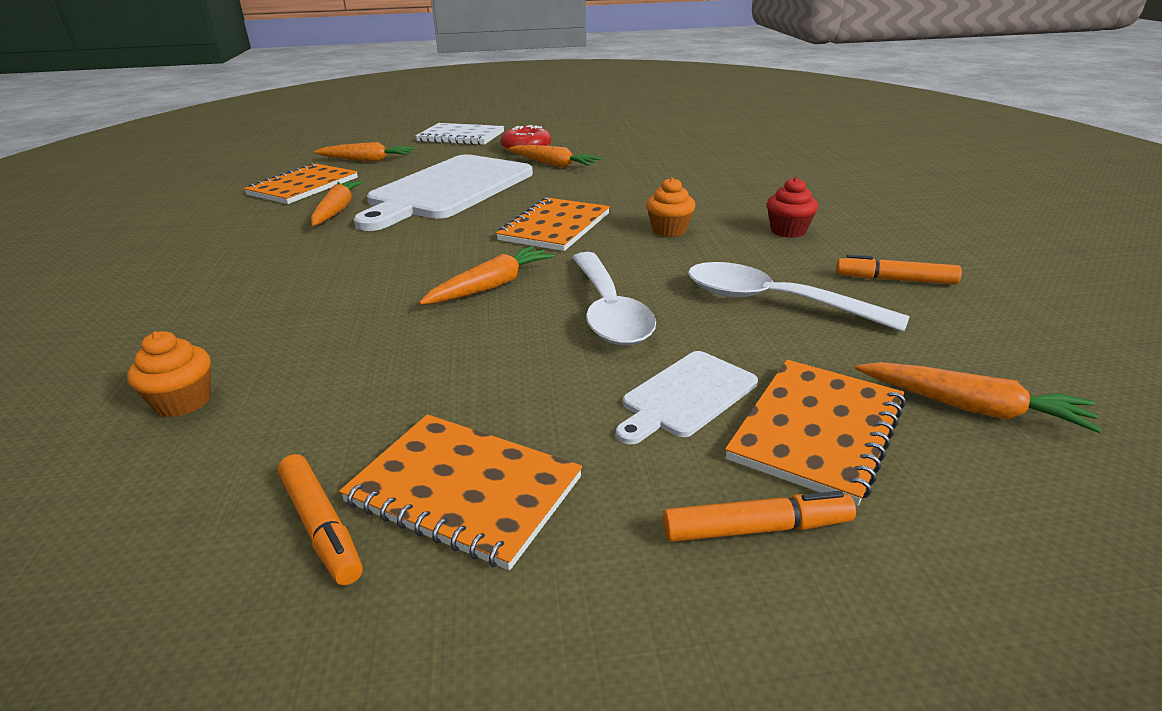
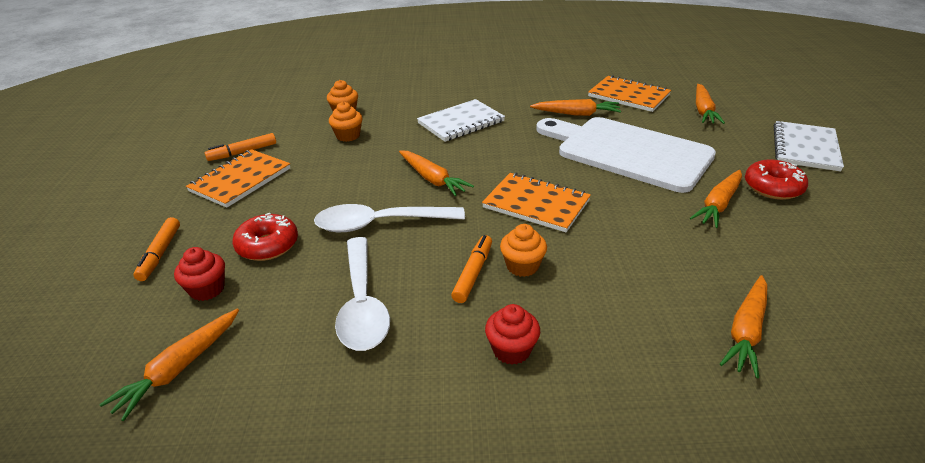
camera: 95 degrees right, 5 degrees up
white cutting board [616,351,758,444] -> red donut [232,213,298,261]
white spoon [688,262,910,332] -> white spoon turned 135 degrees clockwise [335,237,390,351]
orange notebook [725,360,906,506] -> red cupcake [174,247,225,301]
orange marker [836,255,962,285] -> orange marker moved to [451,235,492,303]
none -> orange cupcake [329,102,362,142]
none -> white notebook [417,99,505,142]
none -> orange carrot [720,275,767,378]

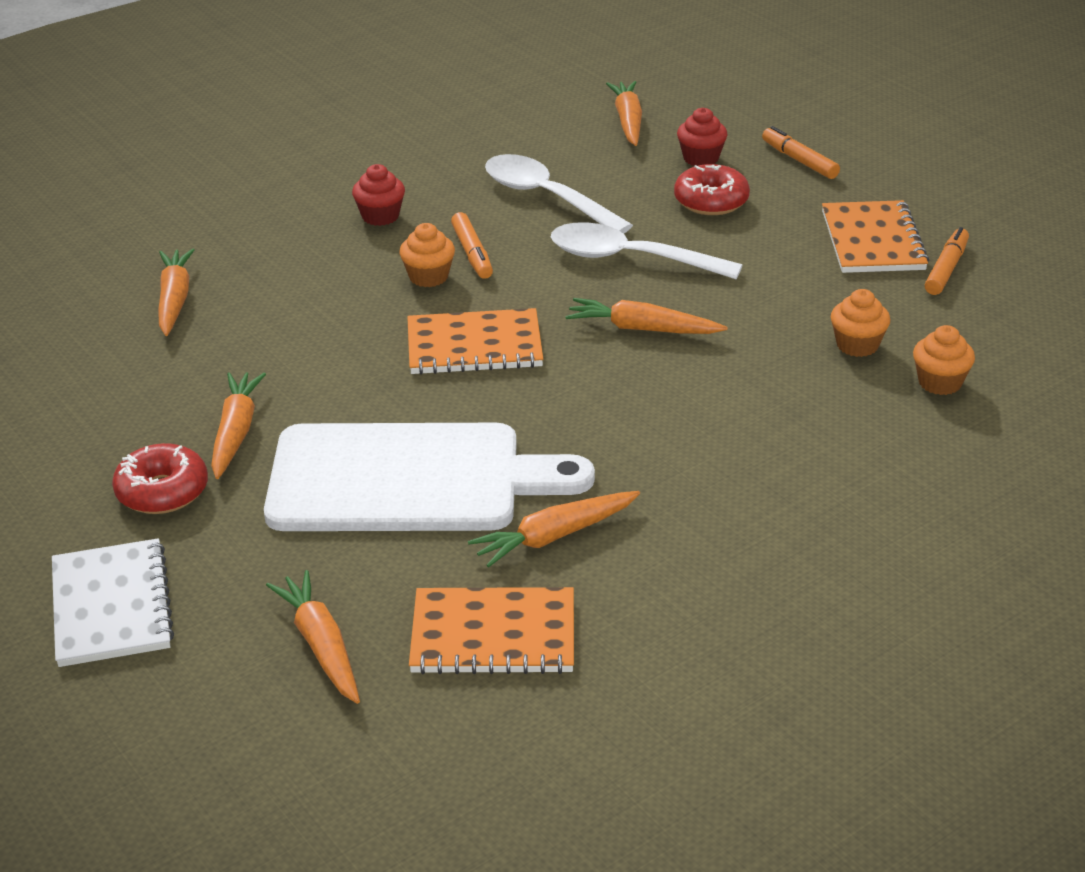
camera: 145 degrees right, 0 degrees up
white spoon [314,204,465,232] -> white spoon turned 120 degrees counterclockwise [551,222,743,279]
white notebook [417,99,505,142] -> none

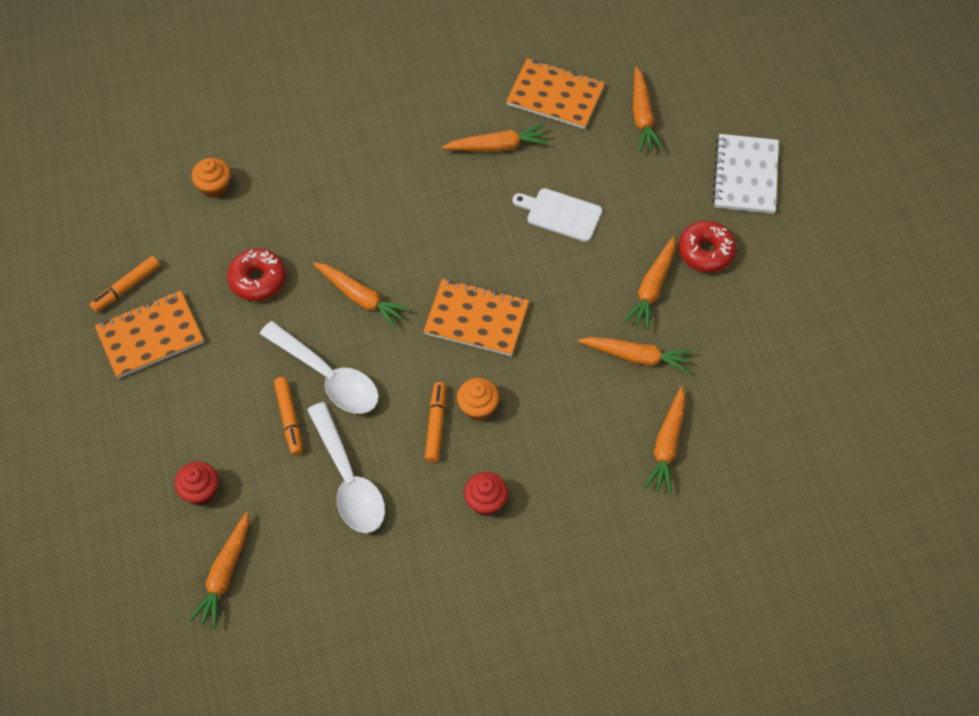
camera: 160 degrees left, 25 degrees up
white cutting board [264,423,595,531] -> white cutting board [513,188,602,242], size x0.45
red donut [674,164,750,215] -> red donut moved to [227,248,286,301]
orange marker [762,126,840,179] -> orange marker moved to [274,377,303,455]
orange notebook [822,200,929,273] -> orange notebook turned 45 degrees clockwise [95,290,204,378]
orange cupcake [831,289,890,357] -> none
none -> orange carrot [578,337,693,374]

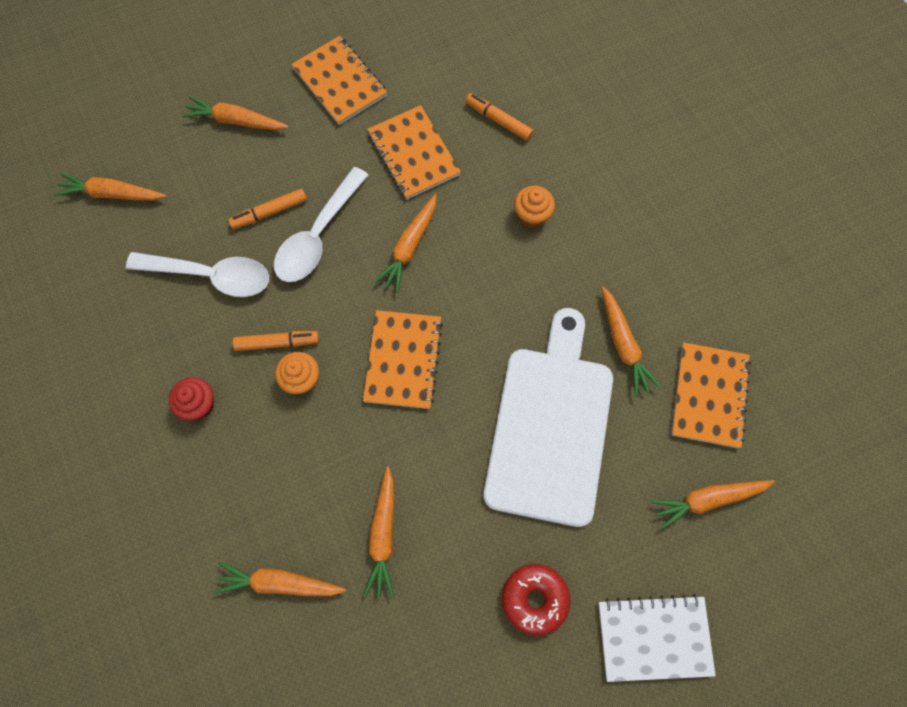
camera: 80 degrees right, 10 degrees up
orange marker [90,256,160,312] -> orange marker moved to [465,93,534,141]
red cupcake [175,462,219,505] -> none
orange cupcake [192,158,231,198] -> orange cupcake moved to [514,186,555,228]
red donut [227,248,286,301] -> orange notebook [367,105,461,199]
white spoon [307,402,385,533] -> white spoon turned 135 degrees counterclockwise [126,252,269,297]
white cutting board [513,188,602,242] -> white cutting board [483,308,613,527], size x2.20
orange carrot [624,236,675,330] -> orange carrot moved to [182,96,288,130]

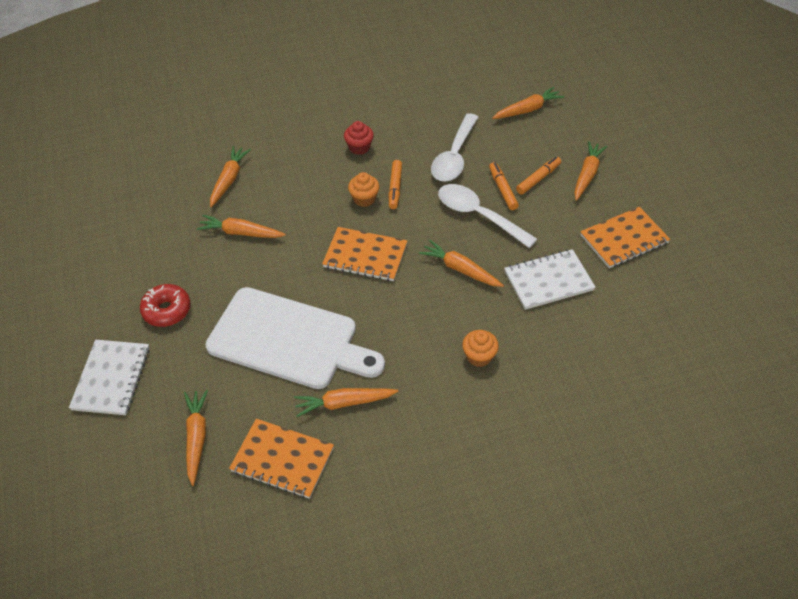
camera: 100 degrees right, 20 degrees down
orange carrot [54,173,167,201] -> orange carrot turned 45 degrees clockwise [492,87,564,119]
orange notebook [367,105,461,199] -> white notebook [504,249,596,310]
orange marker [465,93,534,141] -> orange marker moved to [516,156,561,195]

